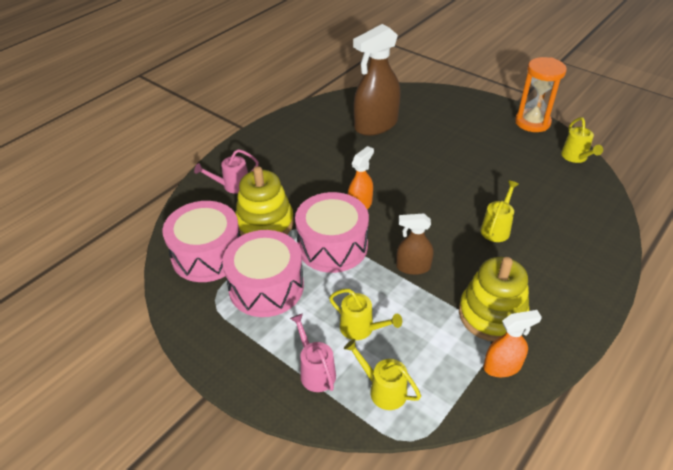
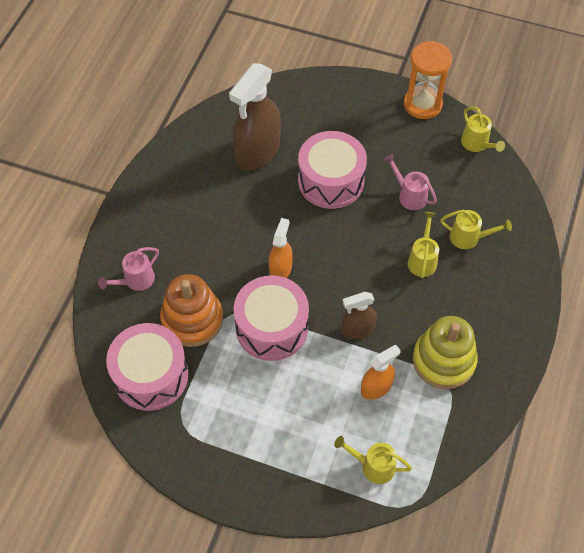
camera: 20 degrees left, 15 degrees up
pink drum [222,230,304,317] -> pink drum moved to [298,131,367,209]
yellow stacking toy [235,166,294,236] -> orange stacking toy [160,274,223,347]
pink watering can [290,313,336,392] -> pink watering can moved to [384,154,437,210]
yellow watering can [329,289,402,340] -> yellow watering can moved to [440,210,512,249]
orange spray bottle [483,310,542,377] -> orange spray bottle moved to [361,344,401,400]

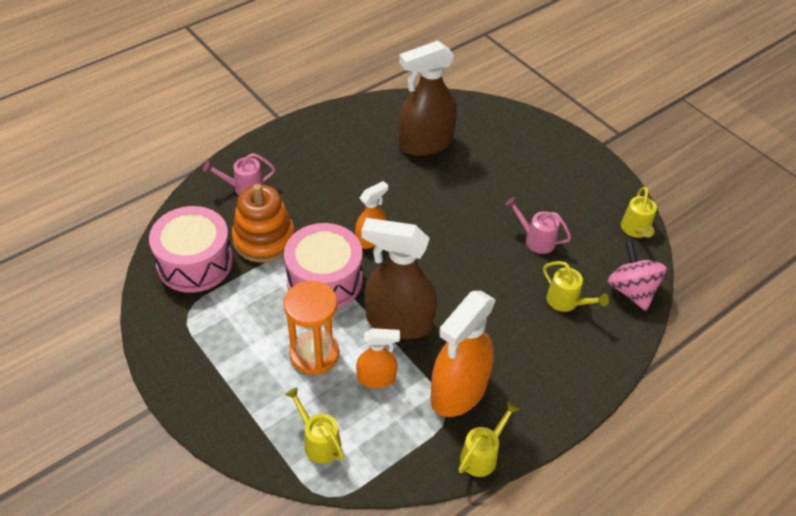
camera: 30 degrees right, 10 degrees down
pink drum [298,131,367,209] -> none
brown spray bottle [341,292,377,339] -> brown spray bottle [362,218,437,339], size x1.86
pink watering can [384,154,437,210] -> pink watering can turned 45 degrees counterclockwise [505,197,571,254]
orange hourglass [404,41,452,119] -> orange hourglass moved to [284,281,339,375]
yellow watering can [408,212,439,278] -> yellow watering can moved to [458,401,519,477]
yellow stacking toy [413,316,478,389] -> orange spray bottle [430,291,496,417]
none -> pink spinning top [608,241,667,311]

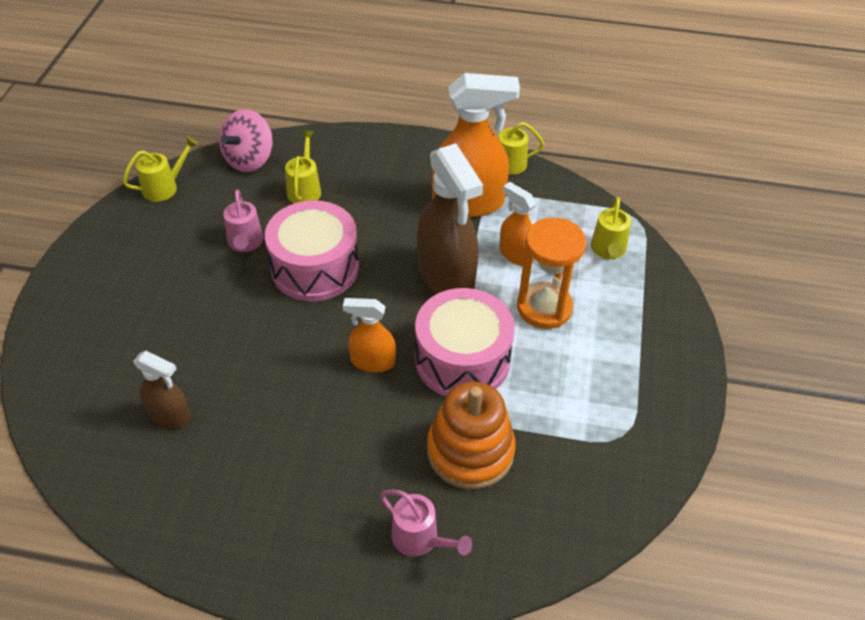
camera: 130 degrees left, 0 degrees up
pink drum [149,206,233,293] -> pink drum moved to [265,200,359,301]
brown spray bottle [399,41,457,156] -> brown spray bottle [133,351,191,429], size x0.54

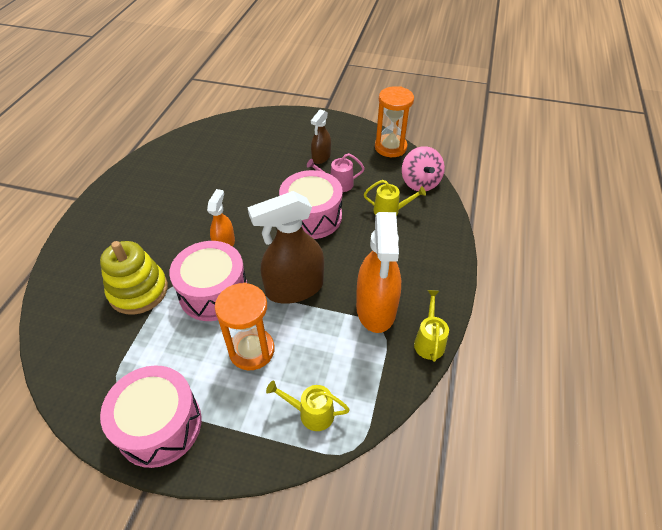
camera: 95 degrees right, 0 degrees up
yellow watering can [122,136,198,202] -> orange hourglass [375,86,414,157]
brown spray bottle [133,351,191,429] -> brown spray bottle moved to [311,109,331,164]
pink spinning top [219,109,273,172] -> pink spinning top turned 135 degrees counterclockwise [402,146,445,191]
pink watering can [380,490,472,557] -> none
orange stacking toy [427,381,516,489] -> yellow stacking toy [100,241,168,315]
orange spray bottle [500,182,536,266] -> none
none -> pink drum [100,365,202,468]

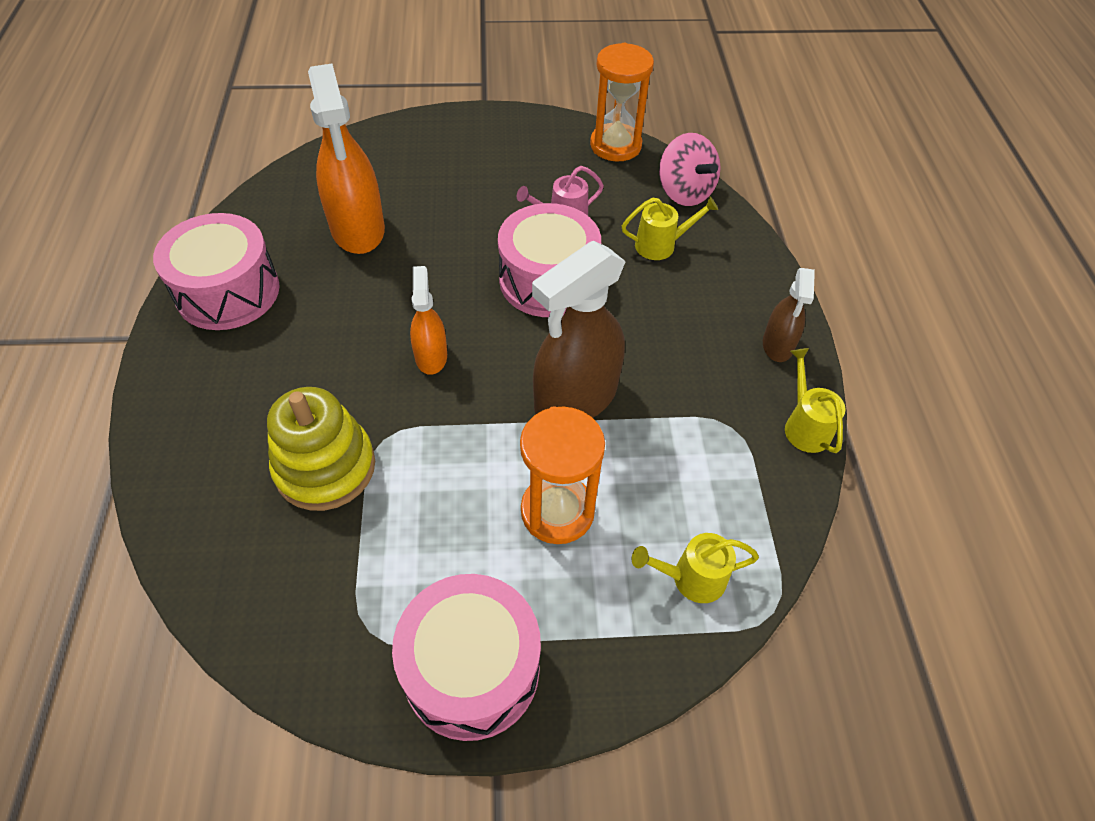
camera: 20 degrees left, 5 degrees up
pink drum [169,241,247,321] -> pink drum moved to [153,213,280,330]
brown spray bottle [311,109,331,164] -> brown spray bottle moved to [763,268,815,362]
orange spray bottle [356,212,401,333] -> orange spray bottle moved to [308,64,385,254]

